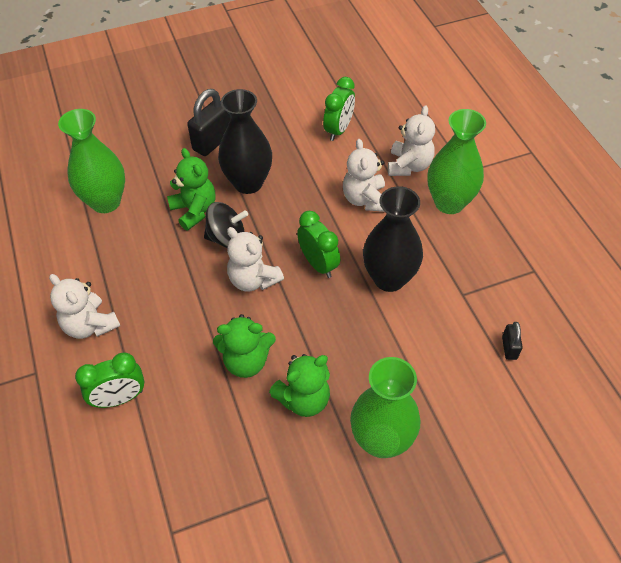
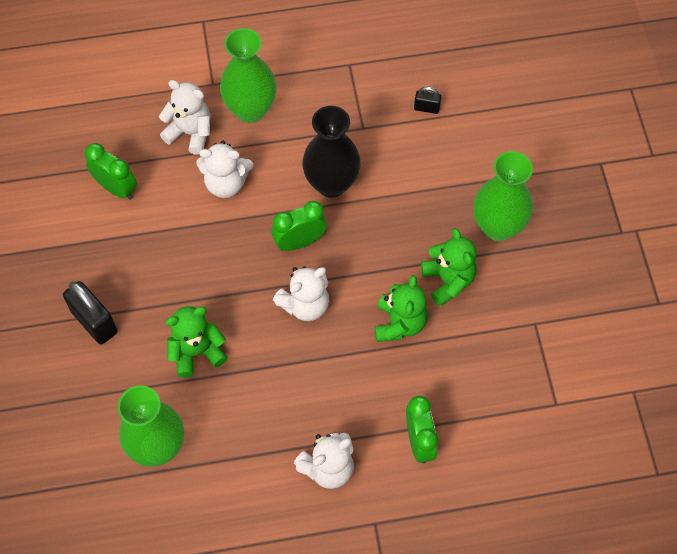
camera: 80 degrees left, 10 degrees up
black spinning top [204,202,248,248] -> none
black vase [218,89,272,194] -> none

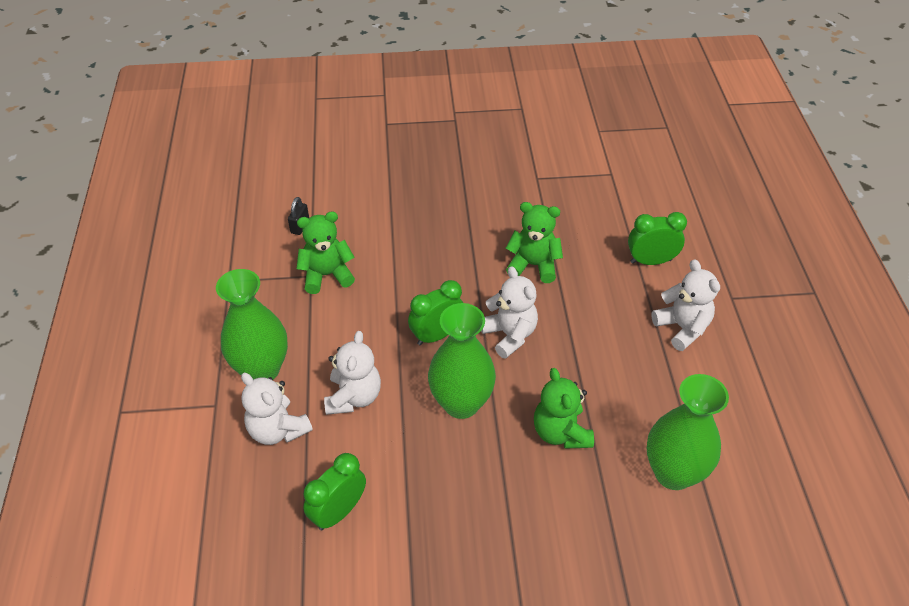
camera: 85 degrees left, 15 degrees down
black padlock [63,281,117,344] -> none
white teddy bear [159,80,210,155] -> white teddy bear turned 75 degrees counterclockwise [241,373,313,445]
green clock [271,201,327,251] -> green clock turned 75 degrees clockwise [408,280,463,345]
black vase [302,106,361,198] -> none
green teddy bear [421,228,476,306] -> green teddy bear moved to [297,211,355,294]
green vase [473,151,533,241] -> green vase moved to [428,303,496,419]

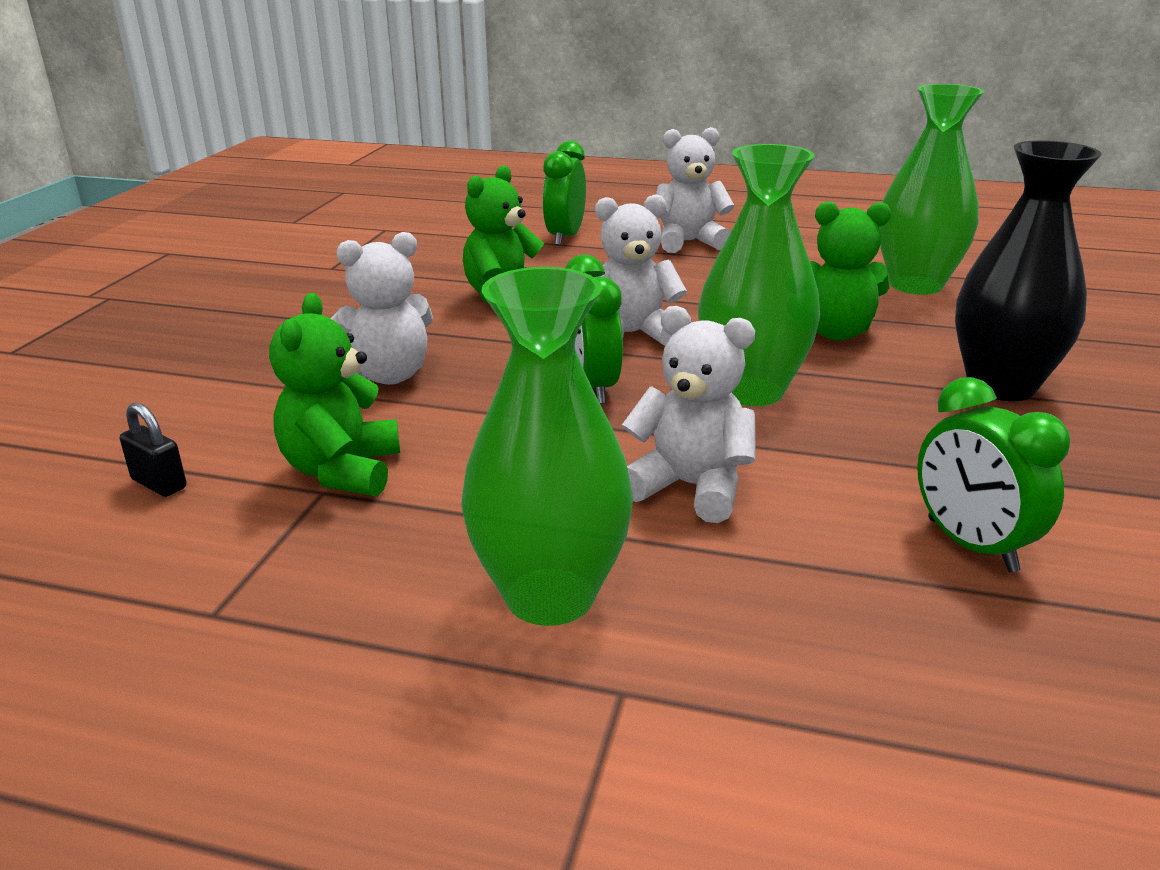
camera: 70 degrees left, 20 degrees down
white teddy bear [241,373,313,445] -> white teddy bear moved to [331,232,433,385]
none -> black vase [955,140,1102,401]

